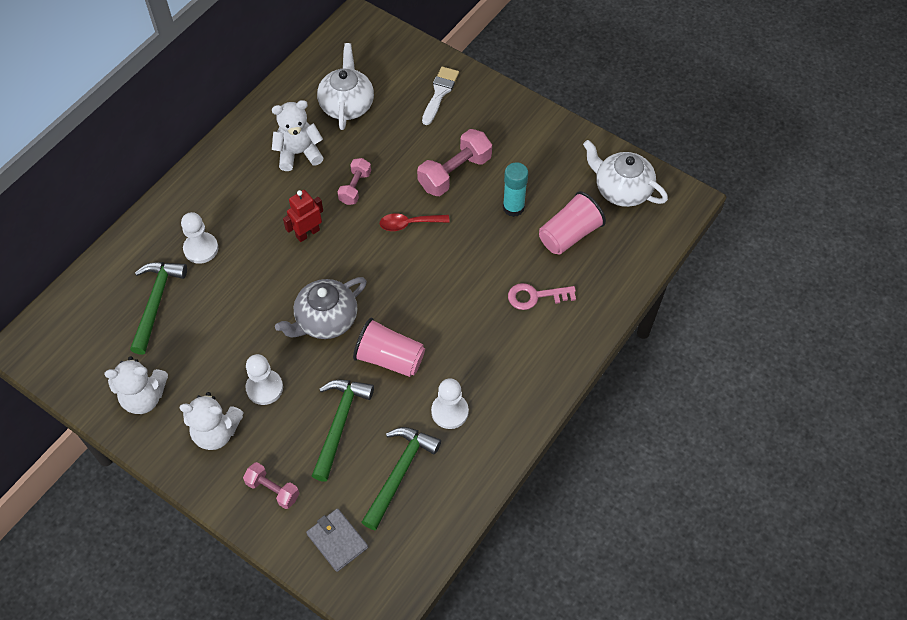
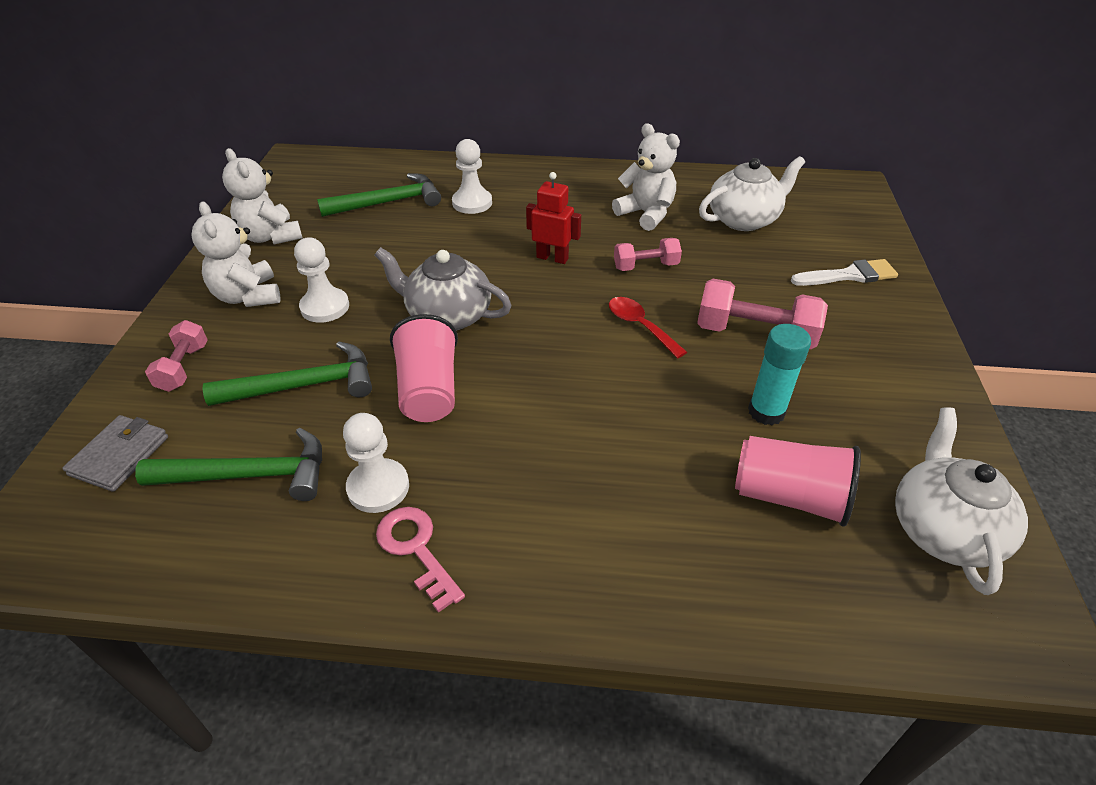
camera: 60 degrees right, 15 degrees down
pink key [508,283,576,310] -> pink key moved to [376,507,465,613]

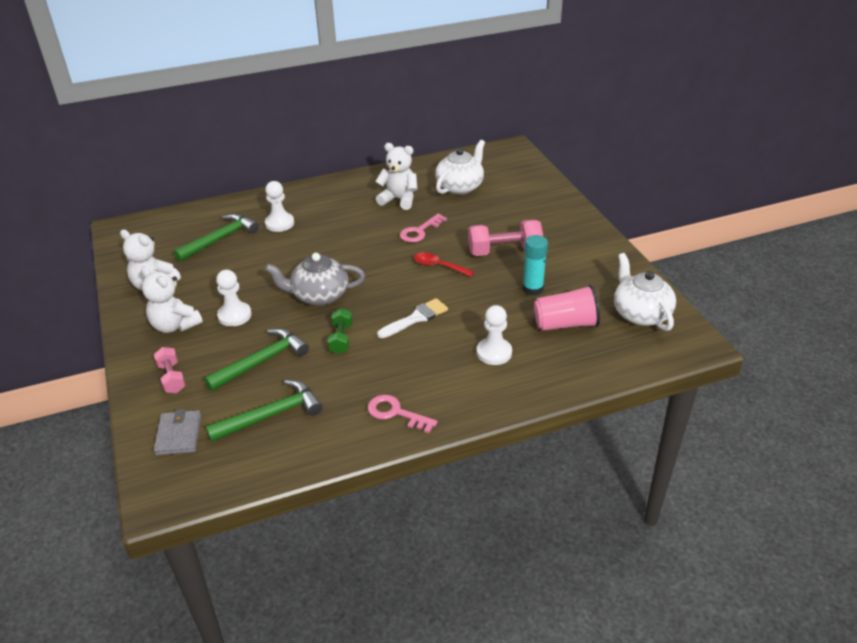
camera: 25 degrees left, 5 degrees down
white pawn [343,413,409,513] -> white pawn moved to [477,305,512,365]
pink cup [390,314,458,422] -> green dumbbell [327,308,352,354]
red robot [526,172,581,264] -> none
pink dumbbell [614,238,682,271] -> pink key [400,214,447,243]
white brush [791,259,898,286] -> white brush moved to [377,298,448,338]

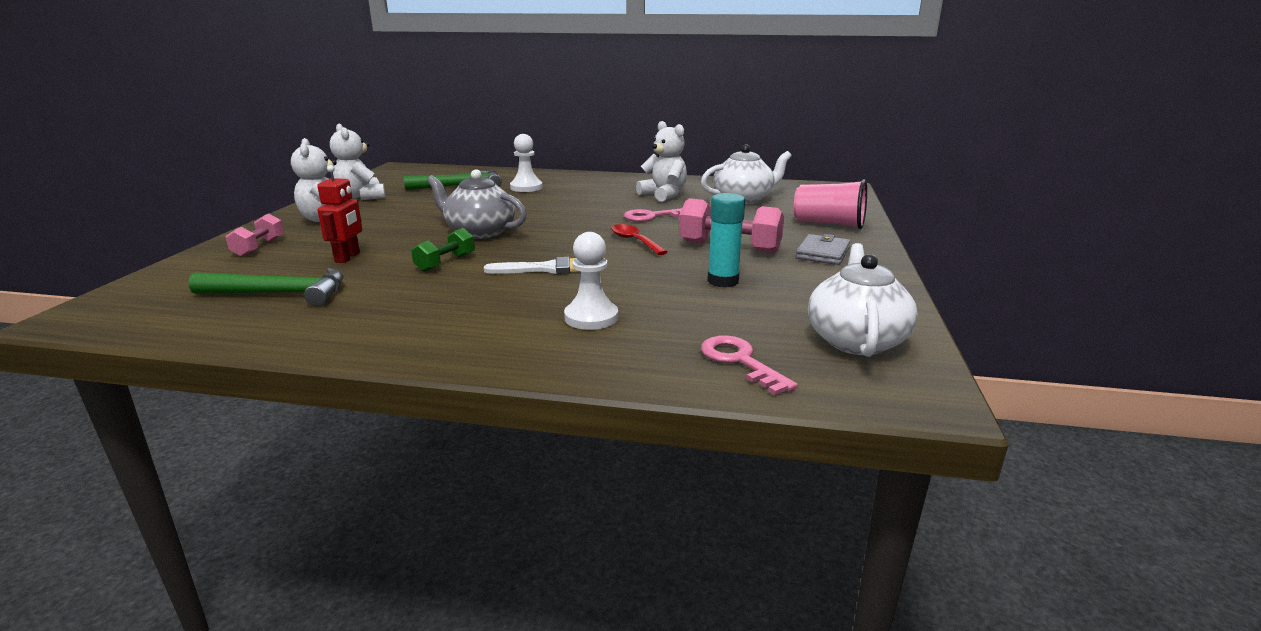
camera: 30 degrees right, 15 degrees down
grey wallet [154,409,201,455] -> grey wallet moved to [795,234,850,265]
green hammer [204,328,309,391] -> red robot [317,165,362,263]
white pawn [216,270,252,326] -> none
pink key [368,395,438,433] -> pink key moved to [701,335,798,395]
pink cup [534,285,600,331] -> pink cup moved to [794,179,867,229]

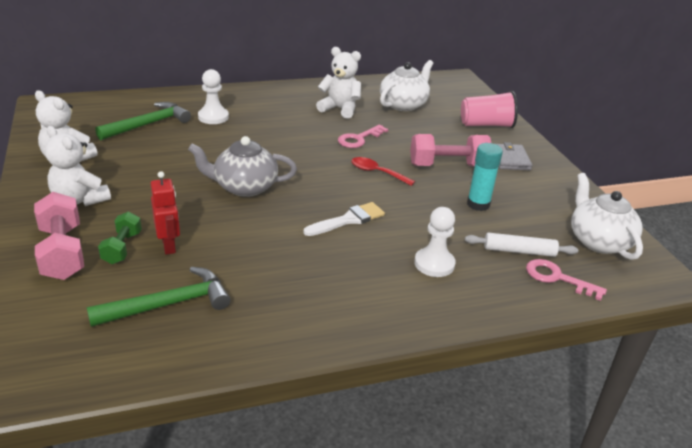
camera: 30 degrees left, 10 degrees up
pink dumbbell [226,213,284,257] -> pink dumbbell [34,192,84,280], size x1.66
green dumbbell [411,228,475,272] -> green dumbbell moved to [98,212,142,264]
none -> white rolling pin [465,233,578,257]

